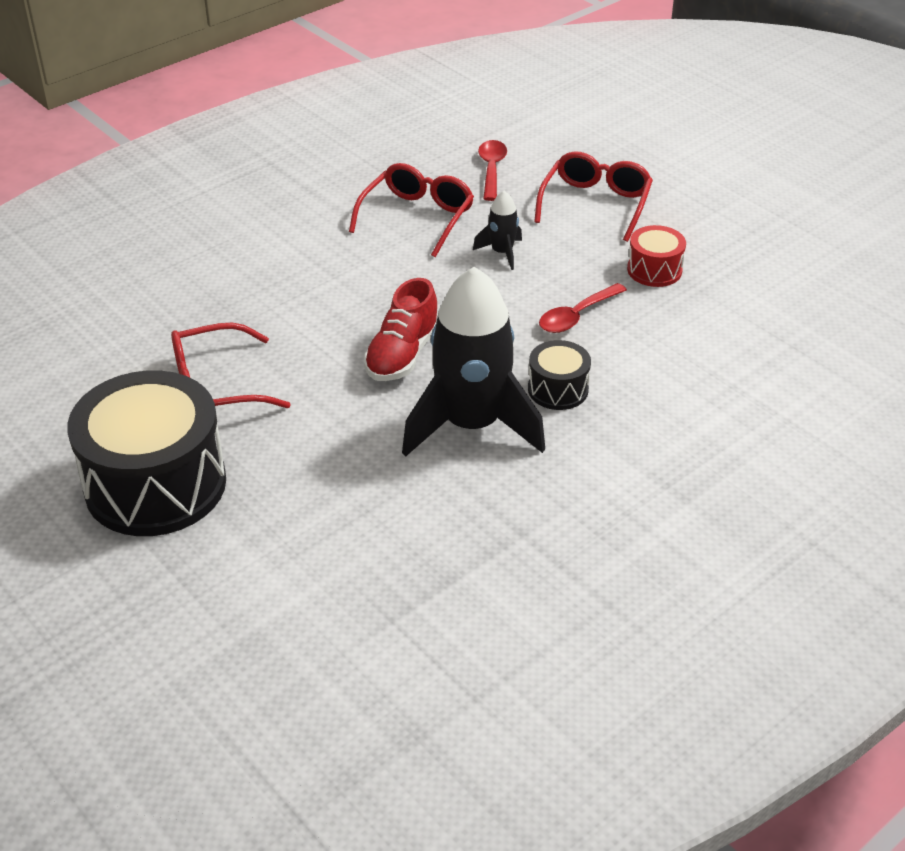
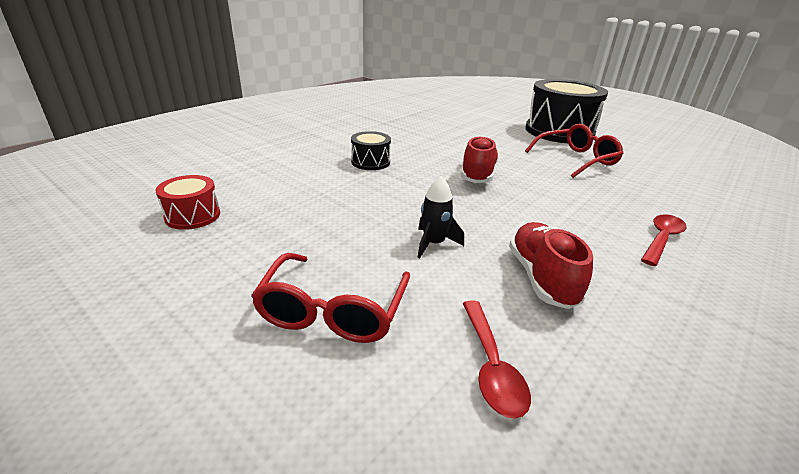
camera: 170 degrees right, 10 degrees down
red glasses [349,163,474,257] -> red shoe [509,222,593,309]
black rocket [402,267,545,457] -> none
red spoon [539,283,627,333] -> red spoon moved to [641,214,687,266]
red drum [627,225,686,287] -> red drum moved to [156,175,220,230]

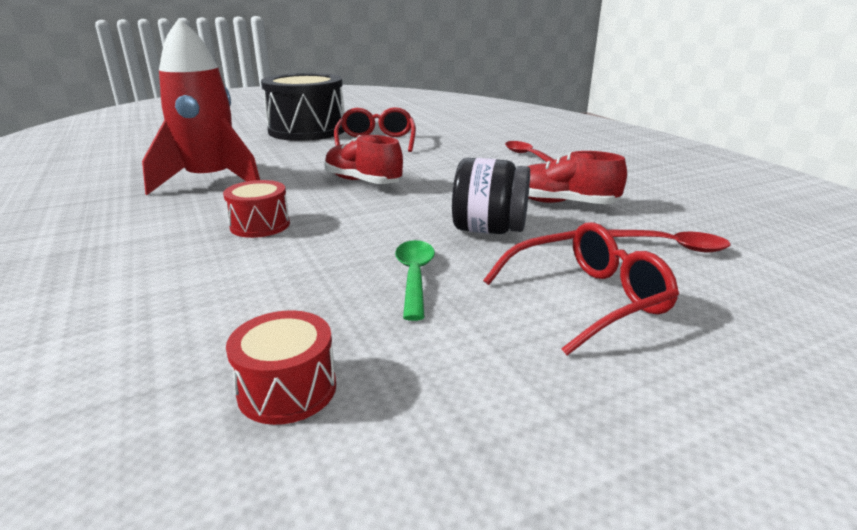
camera: 65 degrees left, 5 degrees down
red glasses [251,253,410,343] -> red glasses turned 60 degrees counterclockwise [483,222,679,355]
black drum [351,131,391,170] -> red drum [223,180,290,238]
black rocket [418,176,464,258] -> black jar [452,158,530,234]
none -> red rocket [142,18,260,195]
none -> green spoon [395,240,435,321]

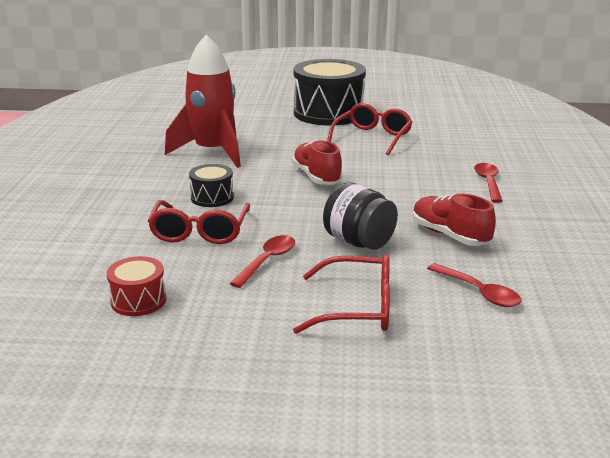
camera: 30 degrees right, 0 degrees up
red drum [223,180,290,238] -> black drum [189,164,234,207]
green spoon [395,240,435,321] -> red spoon [229,235,295,288]
none -> red glasses [148,200,250,244]

